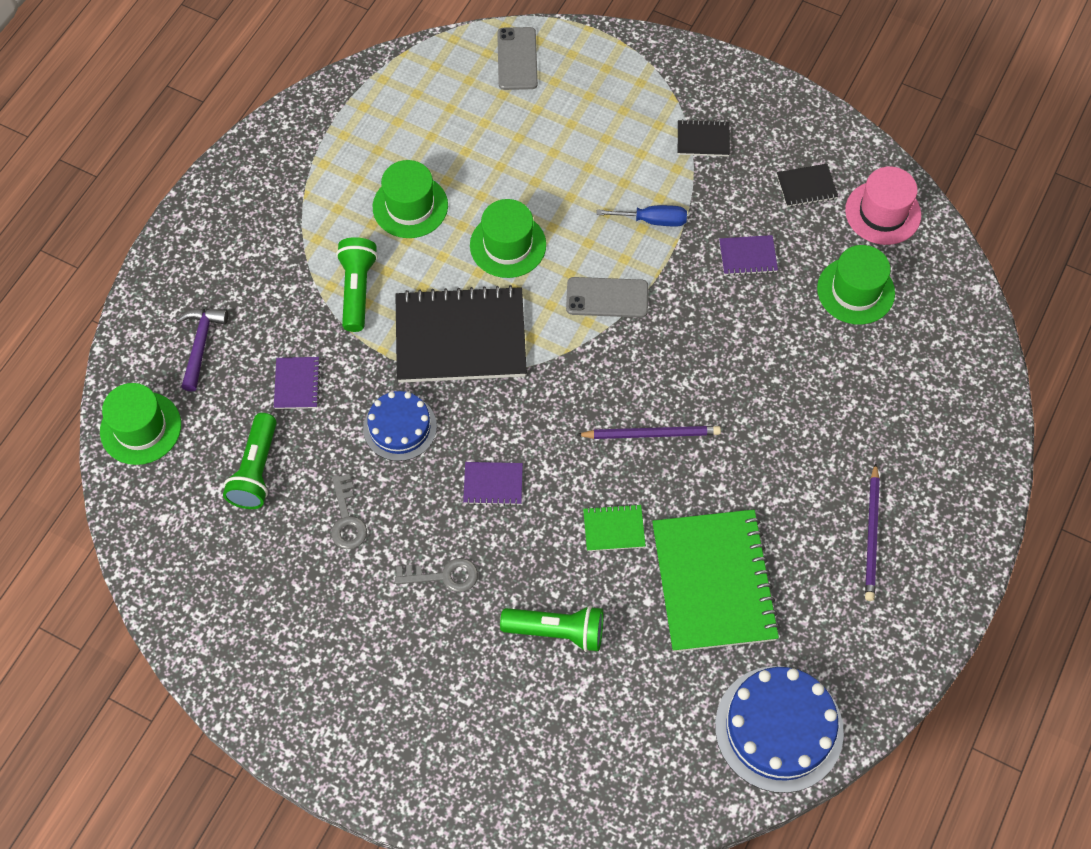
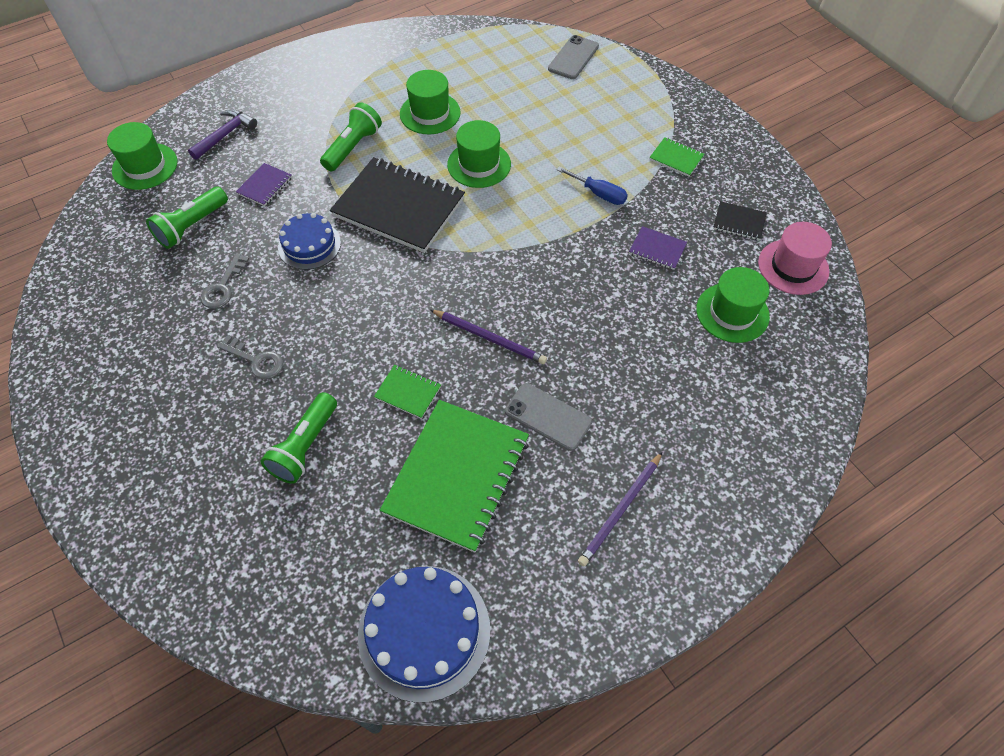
camera: 30 degrees right, 5 degrees down
purple notebook [463,462,523,506] -> none
green flashlight [500,605,603,652] -> green flashlight turned 75 degrees clockwise [260,392,337,484]
grey phone [566,277,648,318] -> grey phone moved to [505,383,592,451]
black notebook [678,119,730,157] -> green notebook [649,137,704,177]

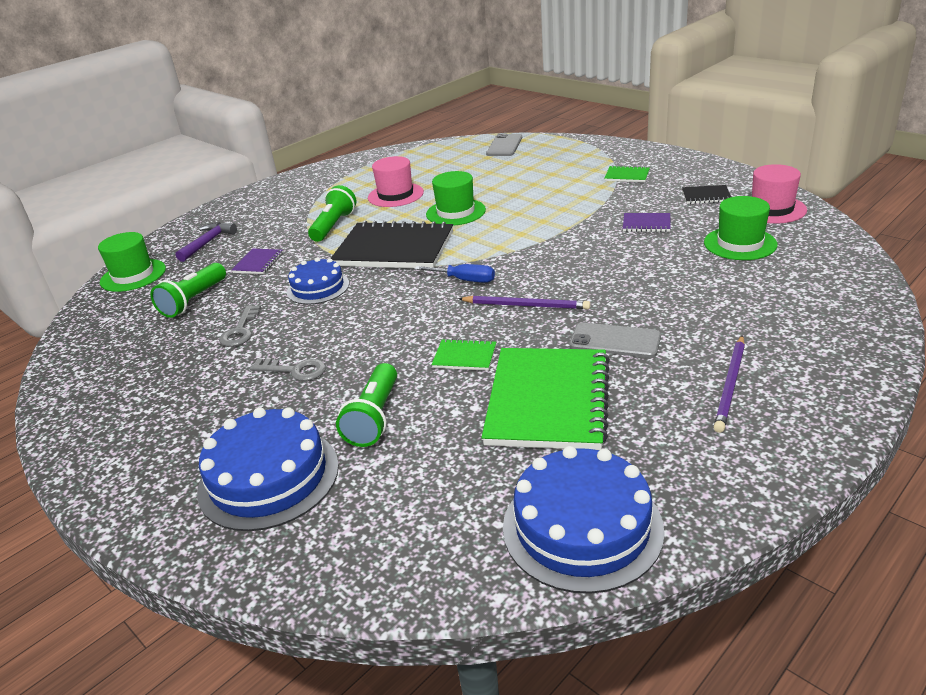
camera: 10 degrees left, 25 degrees down
green hat [400,70,461,134] -> pink hat [368,156,424,207]
blue screwdriver [556,166,628,205] -> blue screwdriver moved to [415,264,495,283]
none -> blue cake [197,407,339,531]

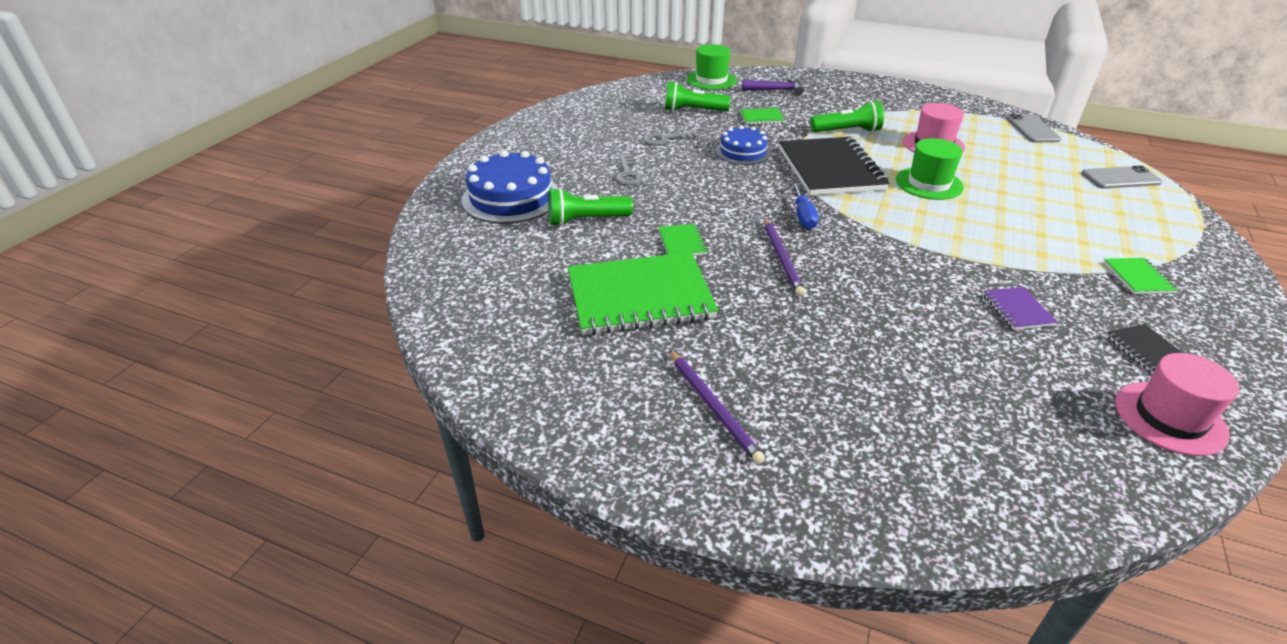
camera: 65 degrees right, 5 degrees up
purple notebook [232,249,283,274] -> green notebook [740,108,785,125]
blue cake [503,446,665,594] -> none
grey phone [569,322,661,358] -> grey phone moved to [1006,114,1061,143]
green hat [704,196,777,260] -> none
purple pencil [714,335,745,433] -> purple pencil turned 120 degrees counterclockwise [669,350,765,464]

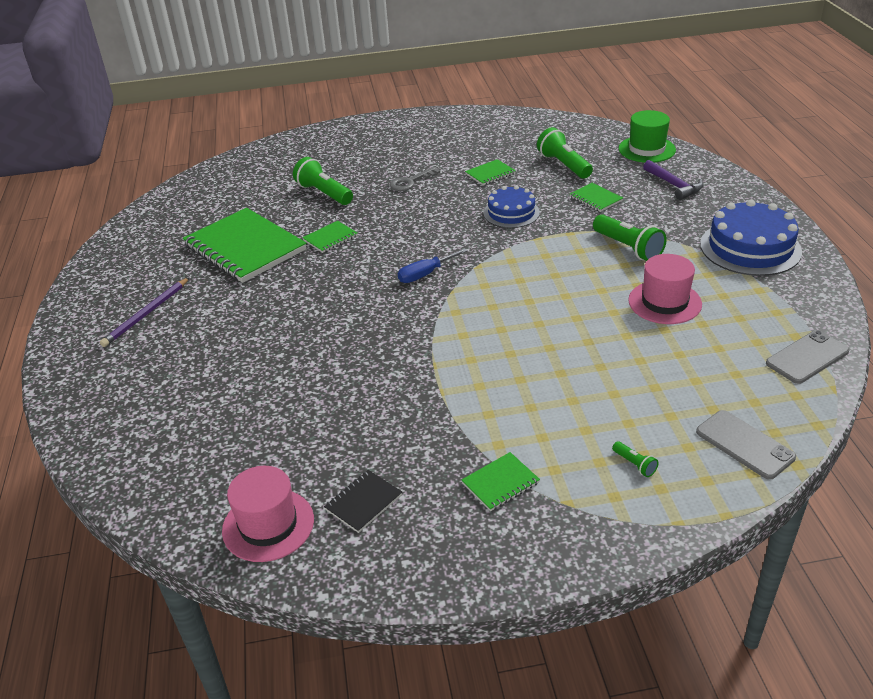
camera: 60 degrees right, 0 degrees up
blue cake [461,150,558,224] -> blue cake moved to [700,199,802,276]
grey key [643,130,699,146] -> green notebook [465,159,516,186]
purple pencil [764,218,805,296] -> none
black notebook [779,137,890,196] -> none
green hat [896,138,964,200] -> none
purple notebook [983,287,1057,330] -> none
none -> green flashlight [612,441,659,477]

